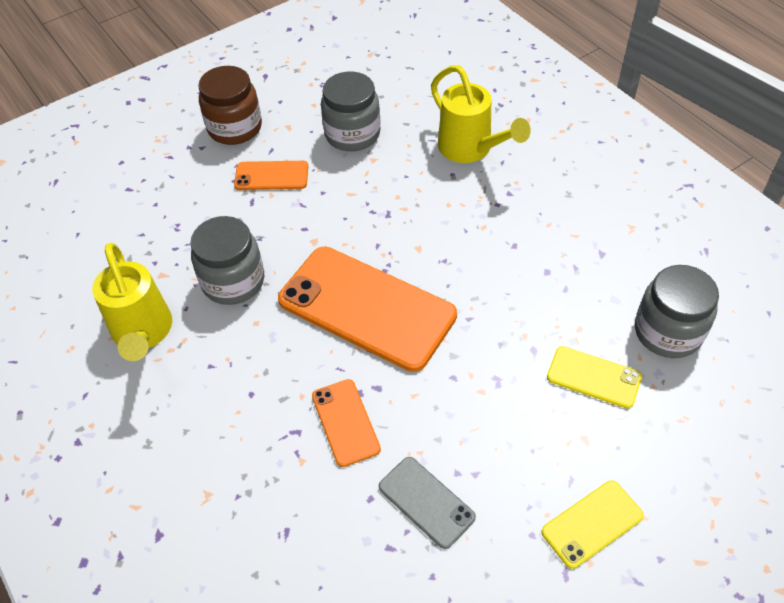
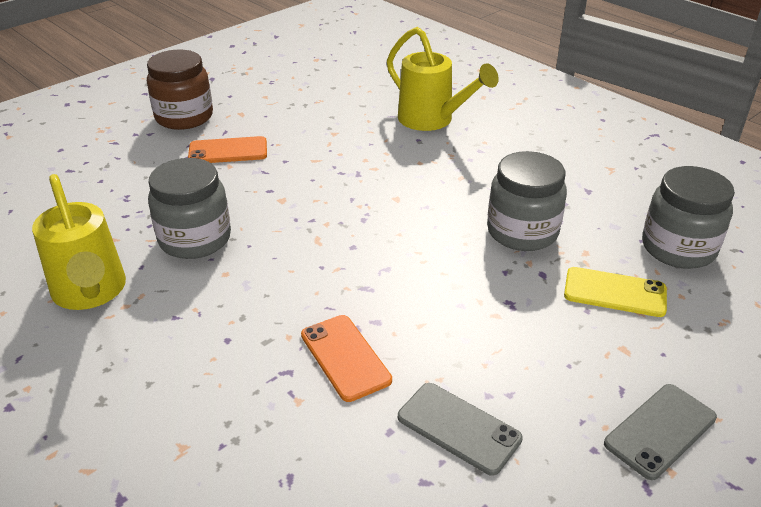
camera: 10 degrees left, 15 degrees down
orange phone [278,247,457,372] -> none
grey jar [321,72,381,151] -> grey jar moved to [487,151,567,251]
yellow phone [541,480,644,569] -> grey phone [604,384,717,480]

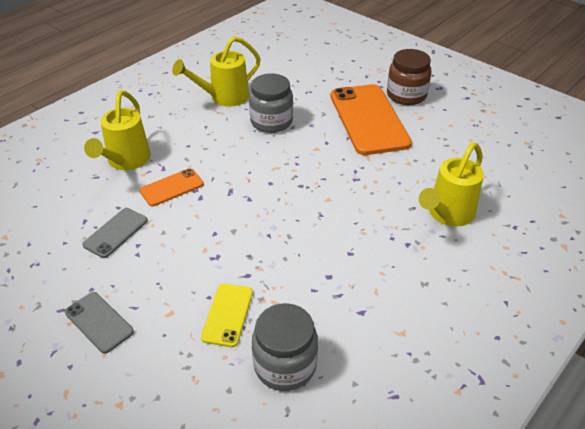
camera: 85 degrees right, 5 degrees up
orange phone [188,136,267,163] -> orange phone [331,84,412,155], size x2.06
grey jar [487,151,567,251] -> none
none -> yellow watering can [84,91,151,170]

